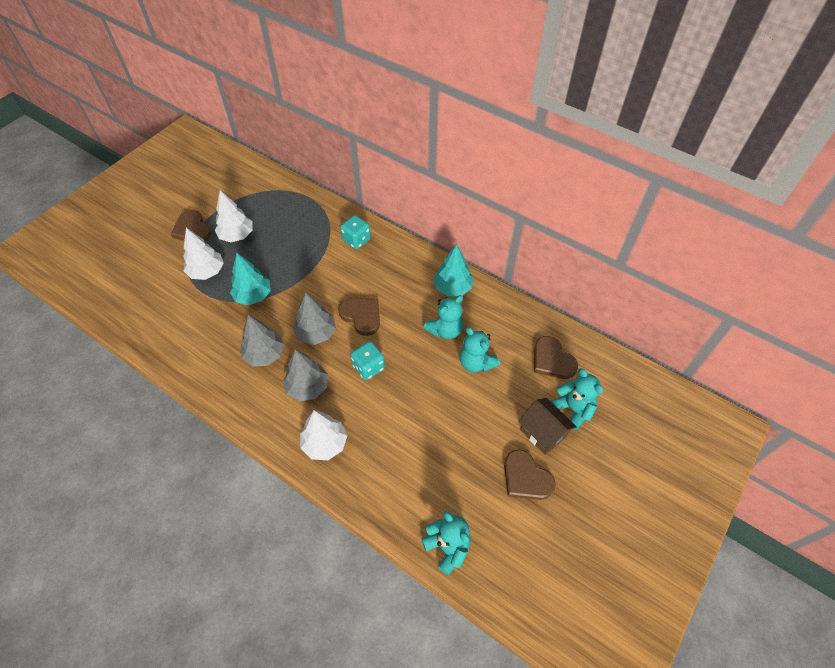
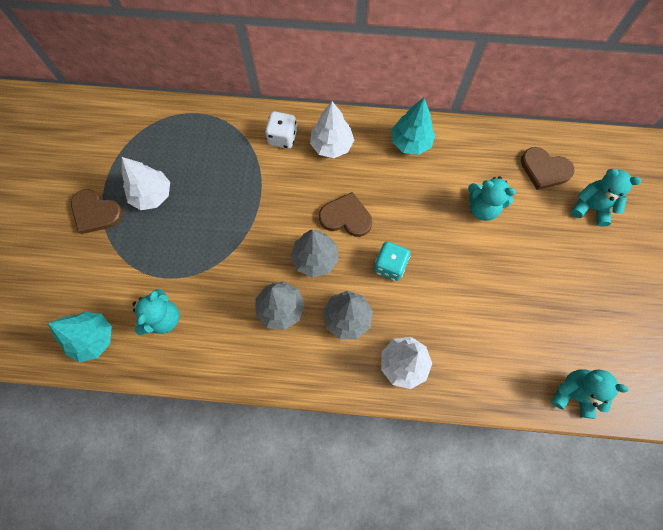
camera: 30 degrees left, 15 degrees up
white tree [183,228,224,280] -> white tree moved to [310,101,354,158]
turquoise tree [230,253,271,305] -> turquoise tree moved to [48,312,112,362]
turquoise dice [340,215,371,249] -> white dice [265,111,297,149]
turquoise teddy bear [423,295,464,339] -> turquoise teddy bear moved to [132,289,180,335]
brown heart [504,449,556,500] -> none
brown house [518,398,577,455] -> none

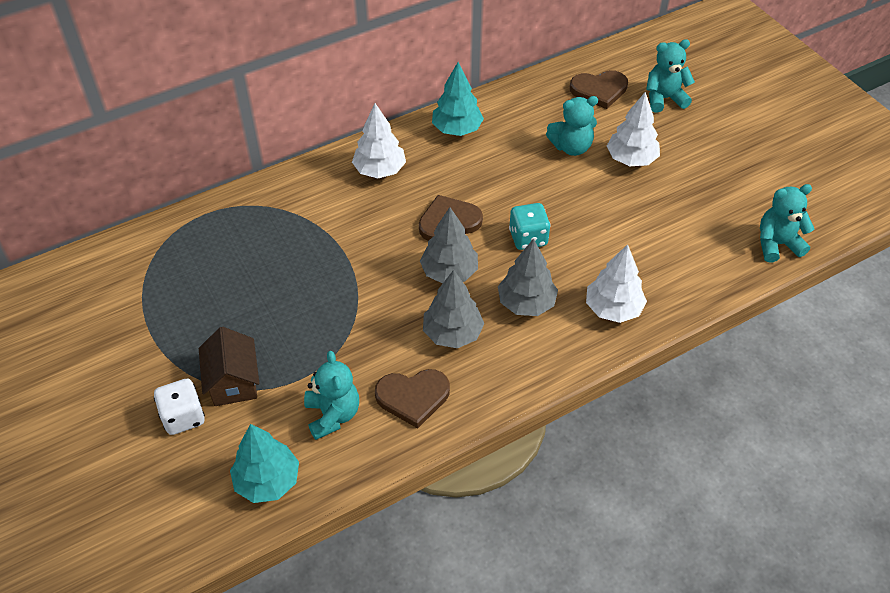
camera: 35 degrees left, 20 degrees down
brown heart [71,189,123,234] -> brown heart moved to [375,369,450,428]
white tree [121,157,170,210] -> white tree moved to [607,92,660,166]
white dice [265,111,297,149] -> white dice moved to [154,379,205,435]
none -> brown house [199,327,259,406]

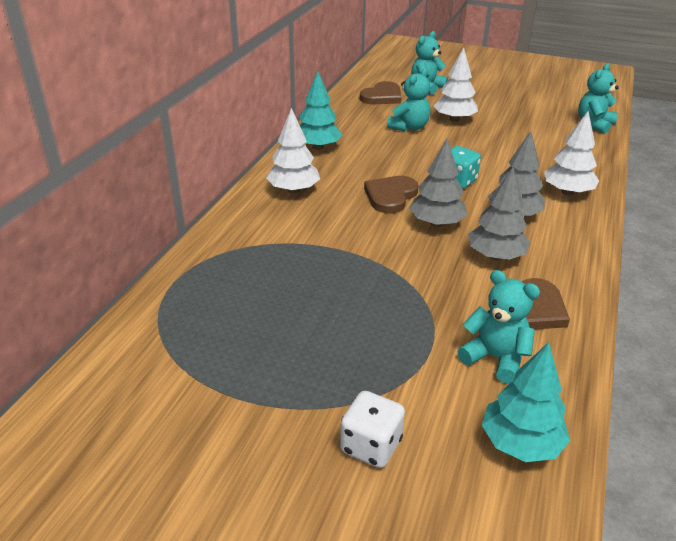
camera: 40 degrees left, 15 degrees down
brown house [199,327,259,406] -> none

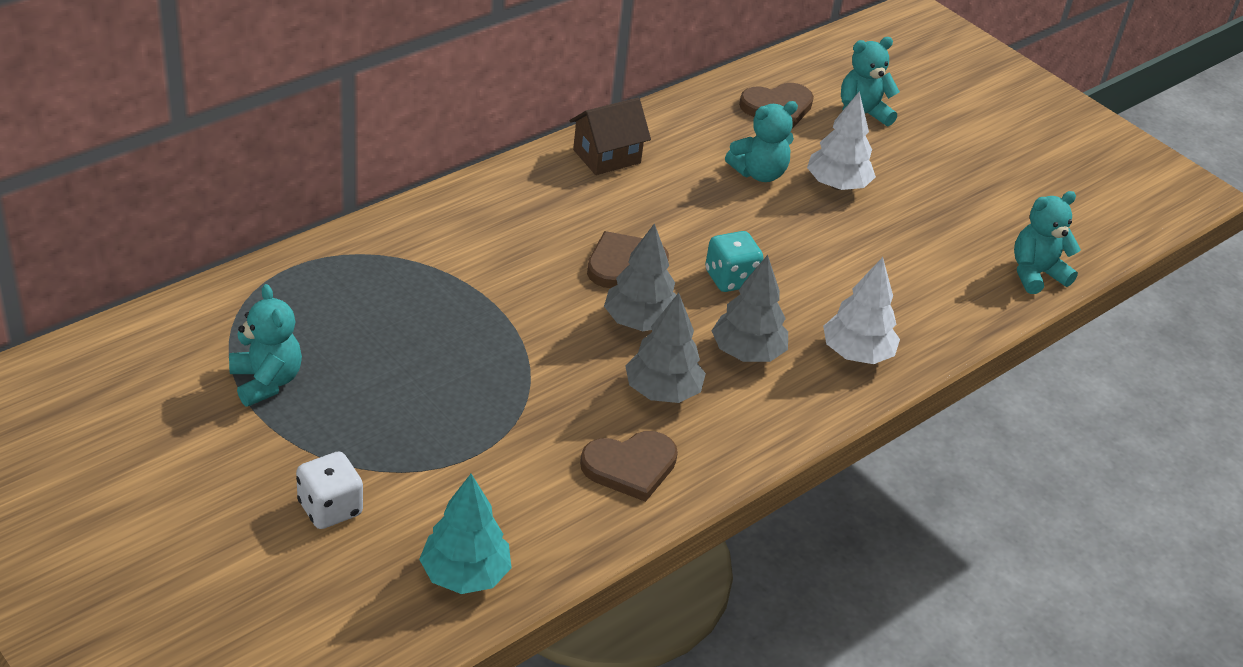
camera: 25 degrees right, 5 degrees up
white tree [266,108,320,193] -> none
turquoise tree [299,71,342,150] -> brown house [570,98,651,175]
turquoise teddy bear [458,270,540,384] -> turquoise teddy bear moved to [229,284,302,407]

